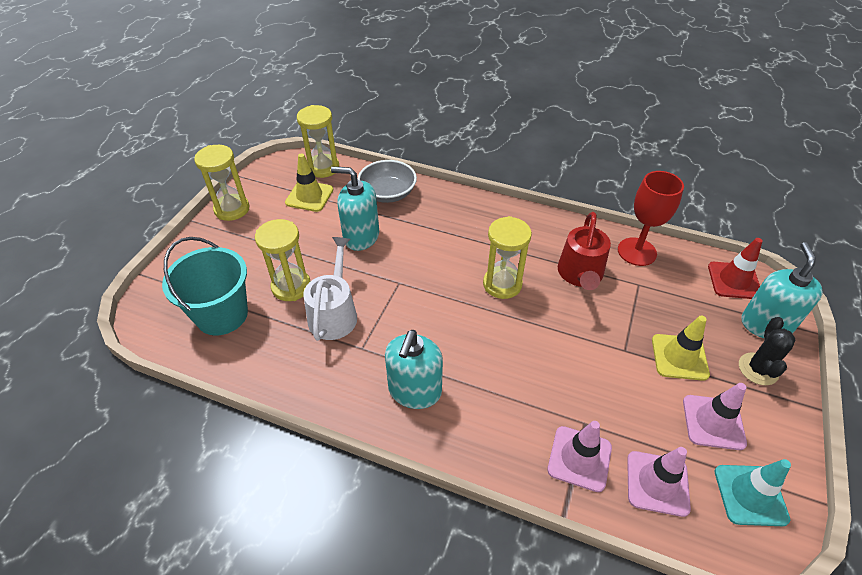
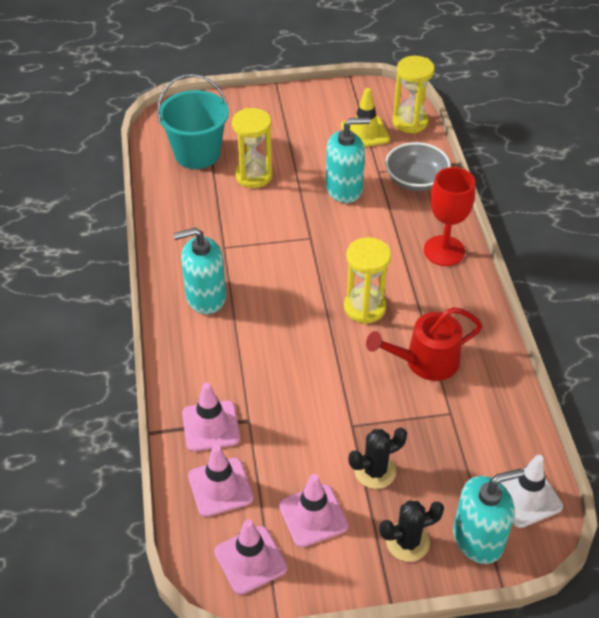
camera: 60 degrees right, 0 degrees up
yellow hourglass [194,145,249,221] -> none
white watering can [303,237,357,341] -> none
turquoise soap dispenser [331,166,379,251] -> turquoise soap dispenser turned 90 degrees clockwise [326,118,370,203]
red goblet [618,171,684,266] -> red goblet moved to [424,167,475,266]
yellow traffic cone [652,315,710,381] -> black cactus [349,428,407,489]
red traffic cone [708,238,763,299] -> white traffic cone [500,455,563,528]
turquoise traffic cone [715,459,791,526] -> pink traffic cone [214,519,288,595]

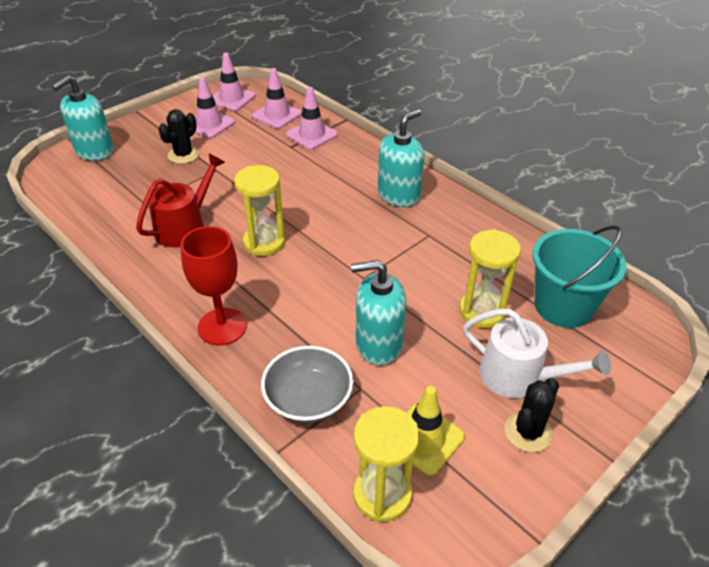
camera: 145 degrees right, 5 degrees down
turquoise soap dispenser [326,118,370,203] -> turquoise soap dispenser turned 45 degrees clockwise [351,260,406,366]
black cactus [379,500,444,562] -> black cactus moved to [505,378,559,452]
white traffic cone [500,455,563,528] -> none
none -> white watering can [463,309,611,398]

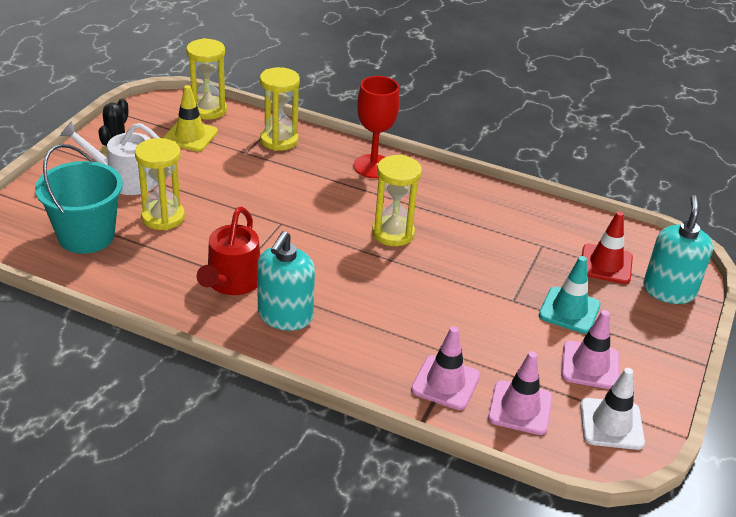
camera: 155 degrees right, 5 degrees down
red watering can [136,153,225,247] -> red watering can moved to [197,207,260,295]
black cactus [158,109,200,164] -> turquoise traffic cone [539,256,601,334]
pink traffic cone [212,52,256,111] -> white traffic cone [580,368,645,450]
grey bowl [261,346,354,423] -> yellow hourglass [260,67,300,151]
turquoise soap dispenser [351,260,406,366] -> none
none -> red traffic cone [582,211,633,284]

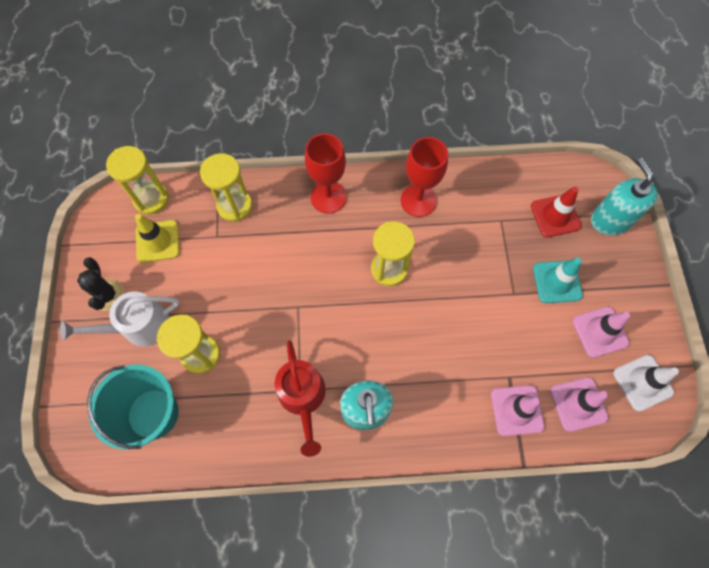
camera: 25 degrees left, 30 degrees up
none -> red goblet [401,137,448,217]

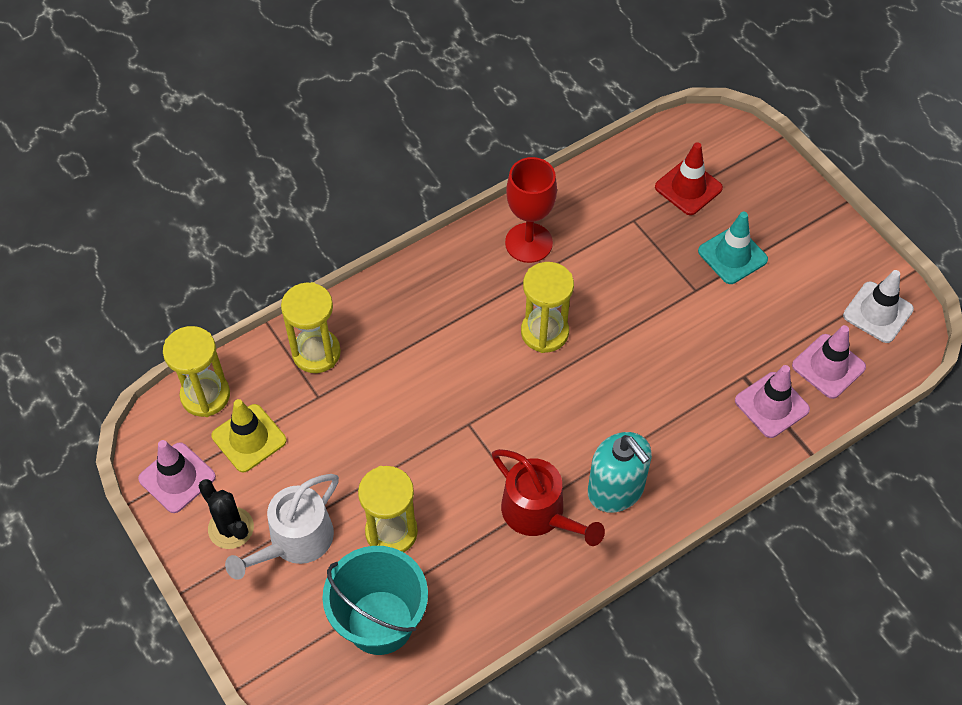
camera: 30 degrees left, 10 degrees down
red goblet [305,133,347,214] -> none
pink traffic cone [572,307,630,358] -> pink traffic cone moved to [138,440,216,513]
turquoise soap dispenser [591,158,658,235] -> none

